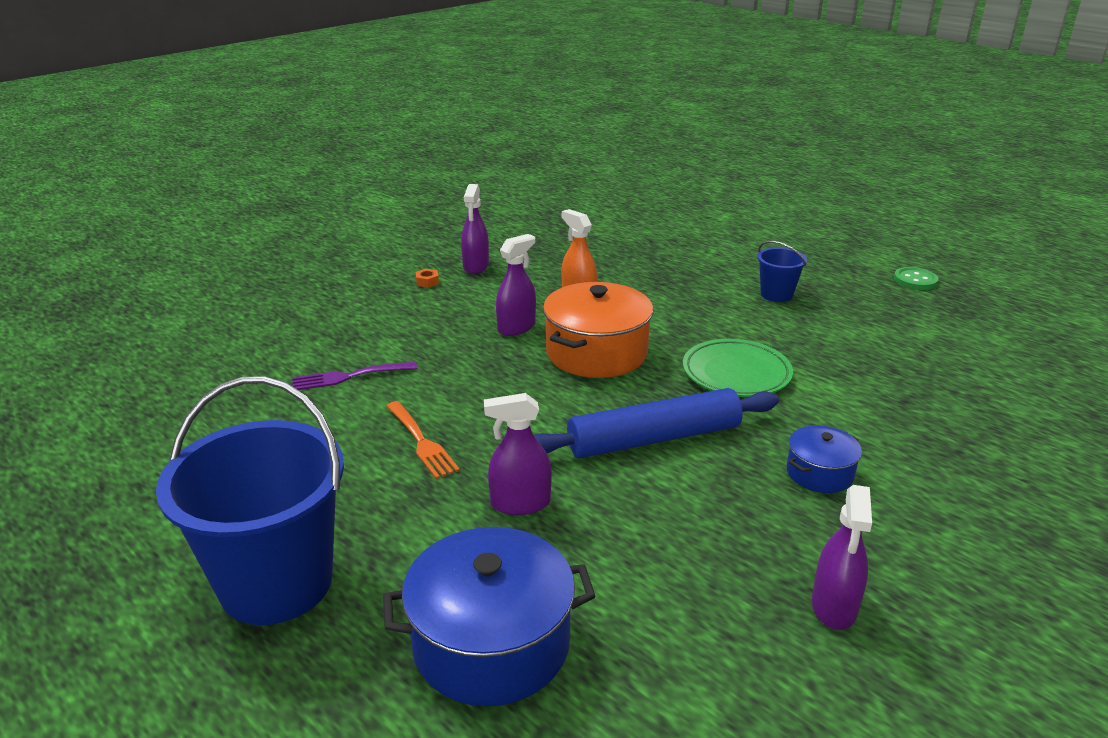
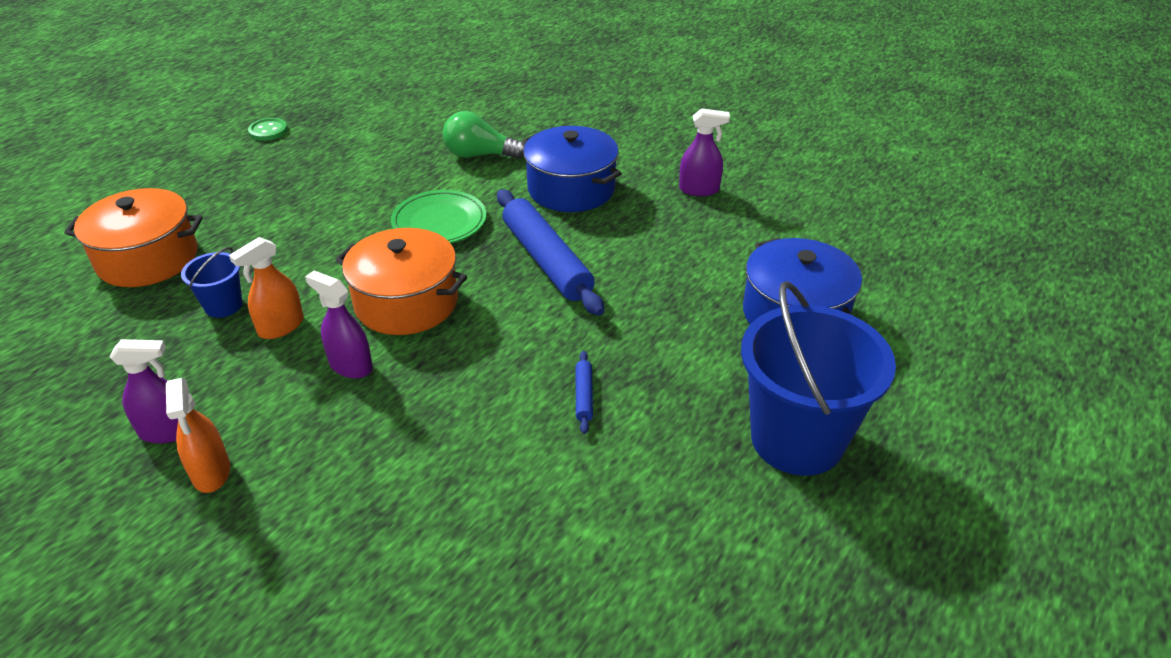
camera: 100 degrees left, 10 degrees up
purple fork [292,361,417,390] -> none
orange fork [386,401,460,479] -> blue rolling pin [576,351,593,434]
orange nut [416,269,439,288] -> orange spray bottle [166,378,230,493]
purple spray bottle [484,393,552,515] -> none
blue bucket [757,241,807,302] -> blue bucket moved to [181,247,242,318]
blue pot [787,425,862,493] -> blue pot [523,126,622,212], size x1.88
none -> orange pot [64,188,203,287]
none -> green light bulb [443,111,525,159]

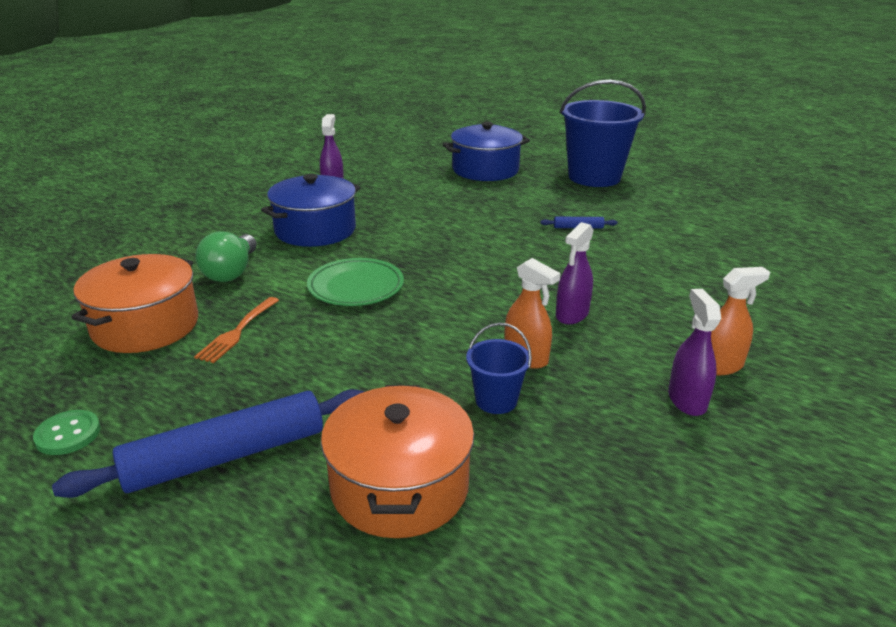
camera: 90 degrees left, 10 degrees down
orange pot [336,228,467,335] -> orange pot moved to [71,254,198,353]
blue rolling pin [497,189,604,316] -> blue rolling pin moved to [52,389,365,498]
none -> orange fork [194,297,279,363]

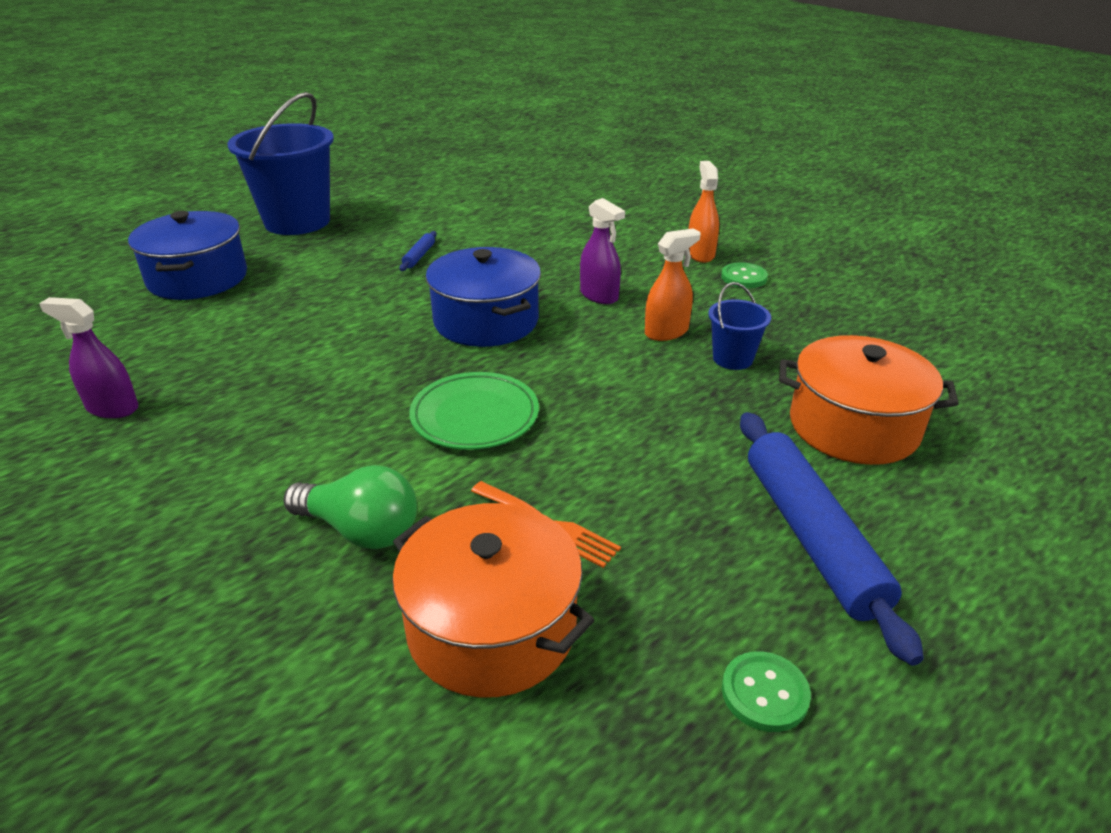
camera: 75 degrees left, 5 degrees up
blue pot [261,174,360,247] -> blue pot moved to [426,247,541,347]
purple spray bottle [668,289,721,416] -> green button [721,262,768,288]

